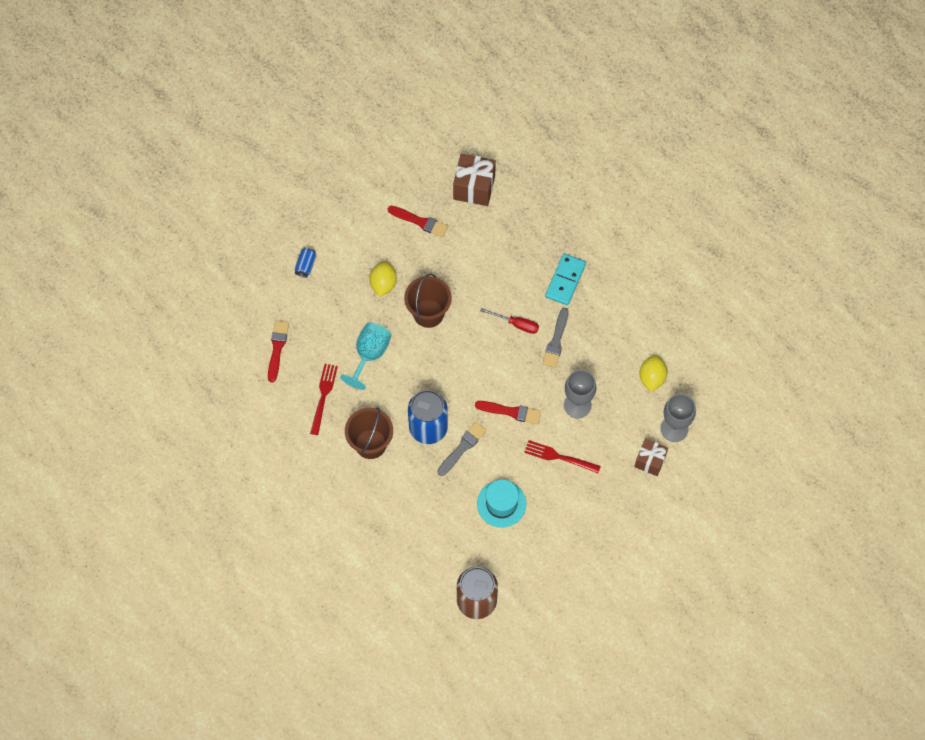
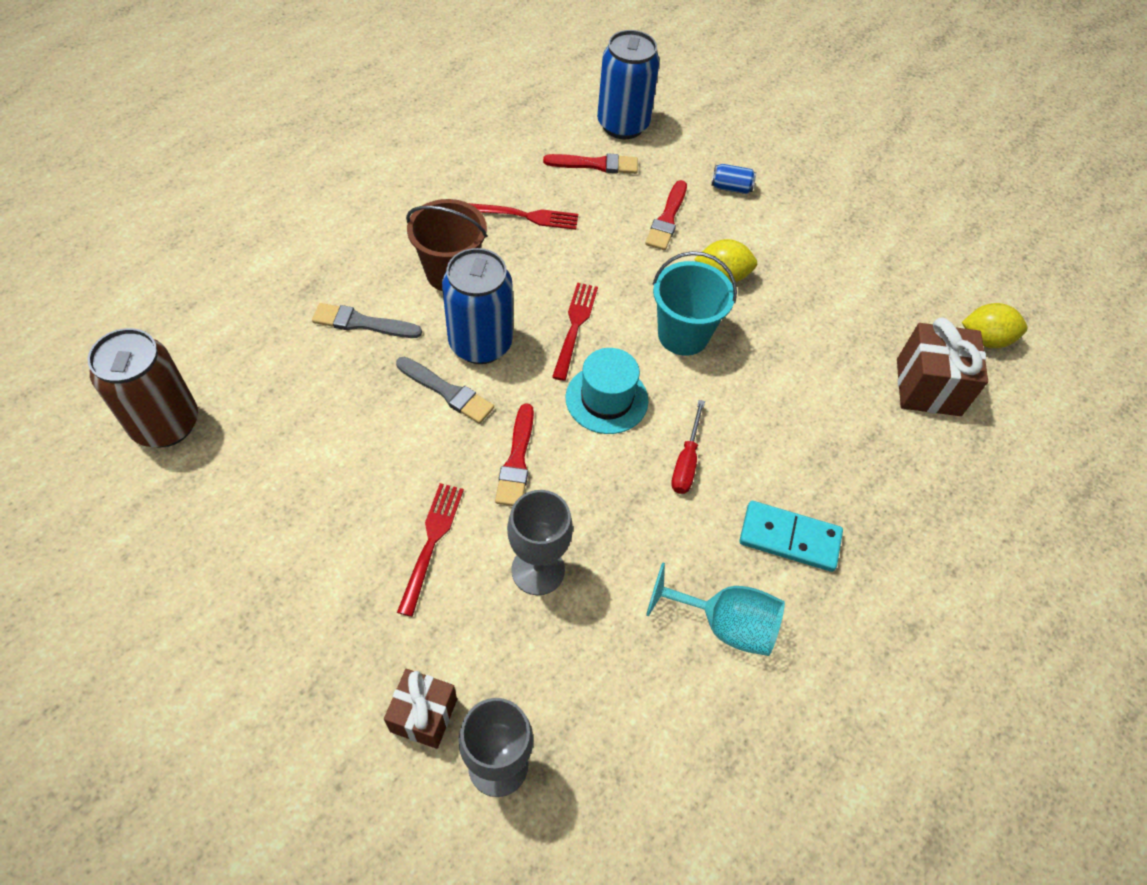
camera: 80 degrees right, 10 degrees down
turquoise goblet [340,322,391,390] -> turquoise goblet moved to [646,562,785,656]
red brush [388,206,448,237] -> red brush moved to [645,180,687,250]
brown bucket [404,273,452,328] -> turquoise bucket [653,251,737,356]
turquoise hat [477,479,526,528] -> turquoise hat moved to [566,348,648,434]
grey brush [542,308,568,368] -> grey brush moved to [312,303,422,338]
yellow lemon [639,355,667,392] -> yellow lemon moved to [962,303,1028,348]
none -> red fork [552,282,598,381]
none -> blue can [597,30,660,139]

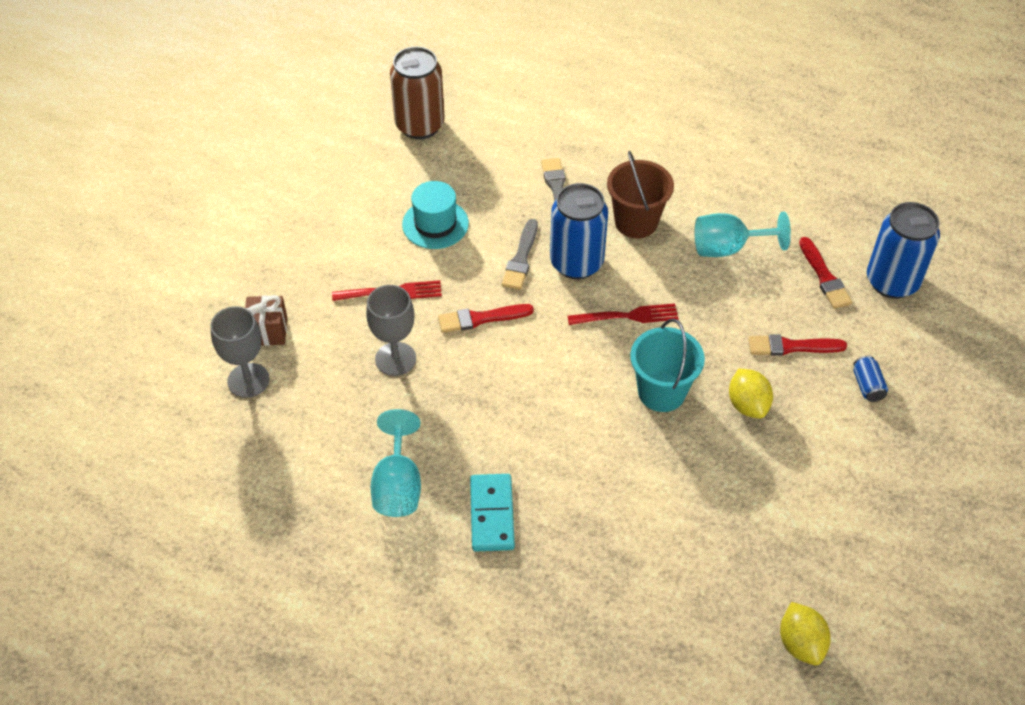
camera: 75 degrees right, 5 degrees down
red fork [469,203,578,230] -> turquoise goblet [695,212,791,257]
turquoise hat [566,348,648,434] -> turquoise hat moved to [402,181,469,249]
red screwdriver [671,400,705,494] -> none
brown gift [897,317,988,416] -> none

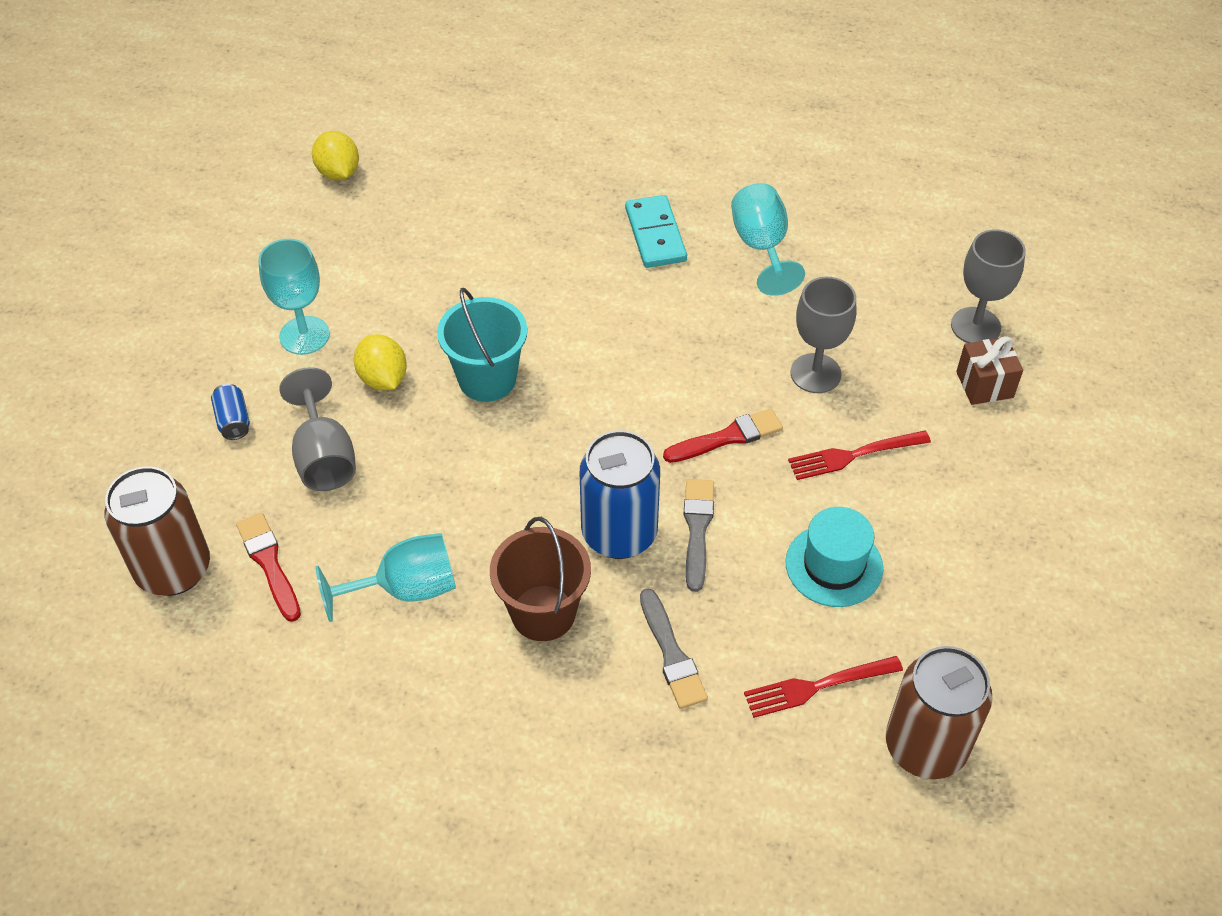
camera: 170 degrees right, 0 degrees up
red fork [567,303,679,325] -> red fork moved to [744,656,903,718]
red brush [749,334,847,356] -> grey goblet [279,367,356,491]
blue can [867,202,940,299] -> brown can [105,466,210,596]
none -> turquoise goblet [258,239,330,355]

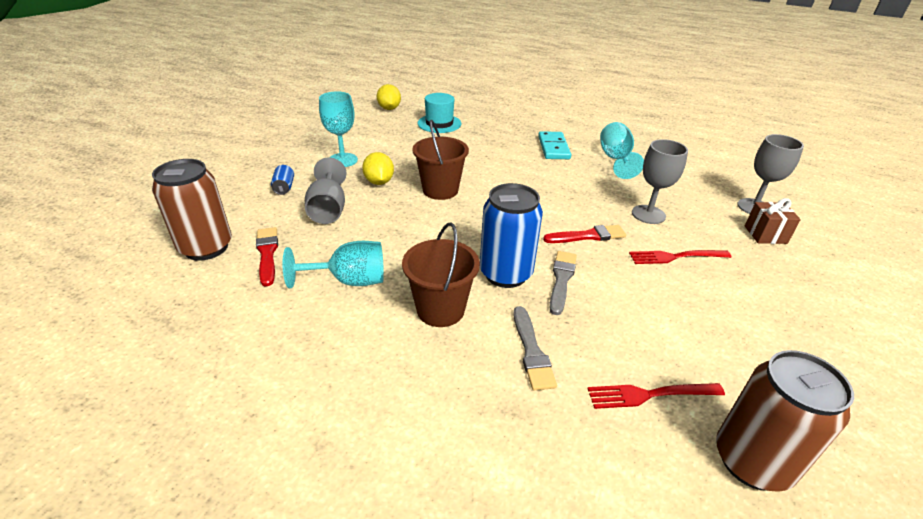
camera: 10 degrees right, 15 degrees down
turquoise bucket [437,288,527,402] -> brown bucket [412,120,469,200]
turquoise hat [786,507,883,607] -> turquoise hat moved to [418,93,461,133]

